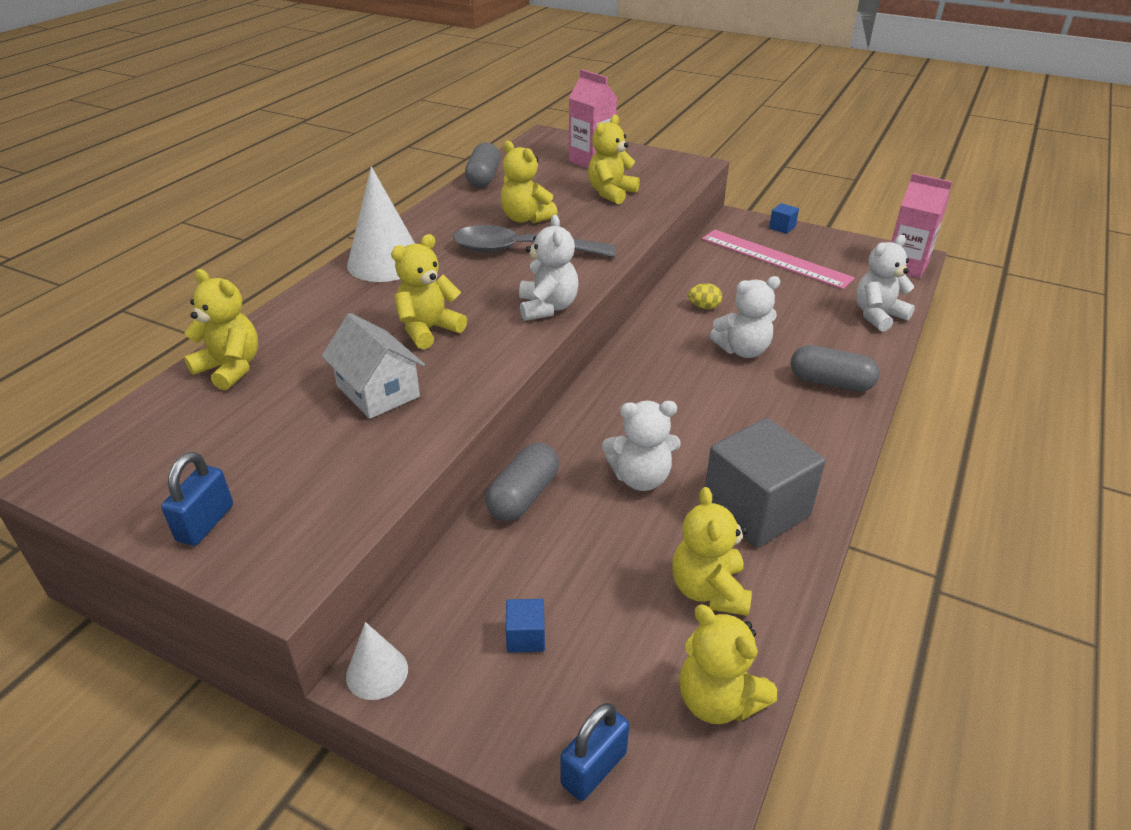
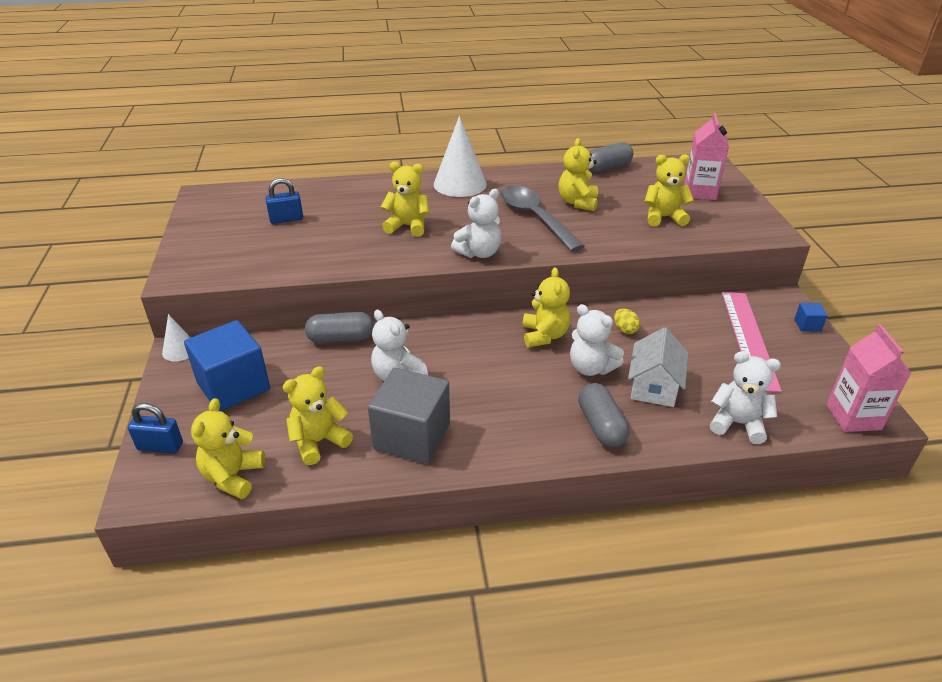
camera: 55 degrees right, 0 degrees up
blue padlock [161,452,233,546] -> blue padlock moved to [265,178,303,224]
yellow teddy bear [184,269,258,390] -> yellow teddy bear moved to [522,267,570,348]
white house [321,313,425,419] -> white house moved to [628,327,688,407]
blue cube [506,599,545,653] -> blue cube [184,320,270,411], size x2.43

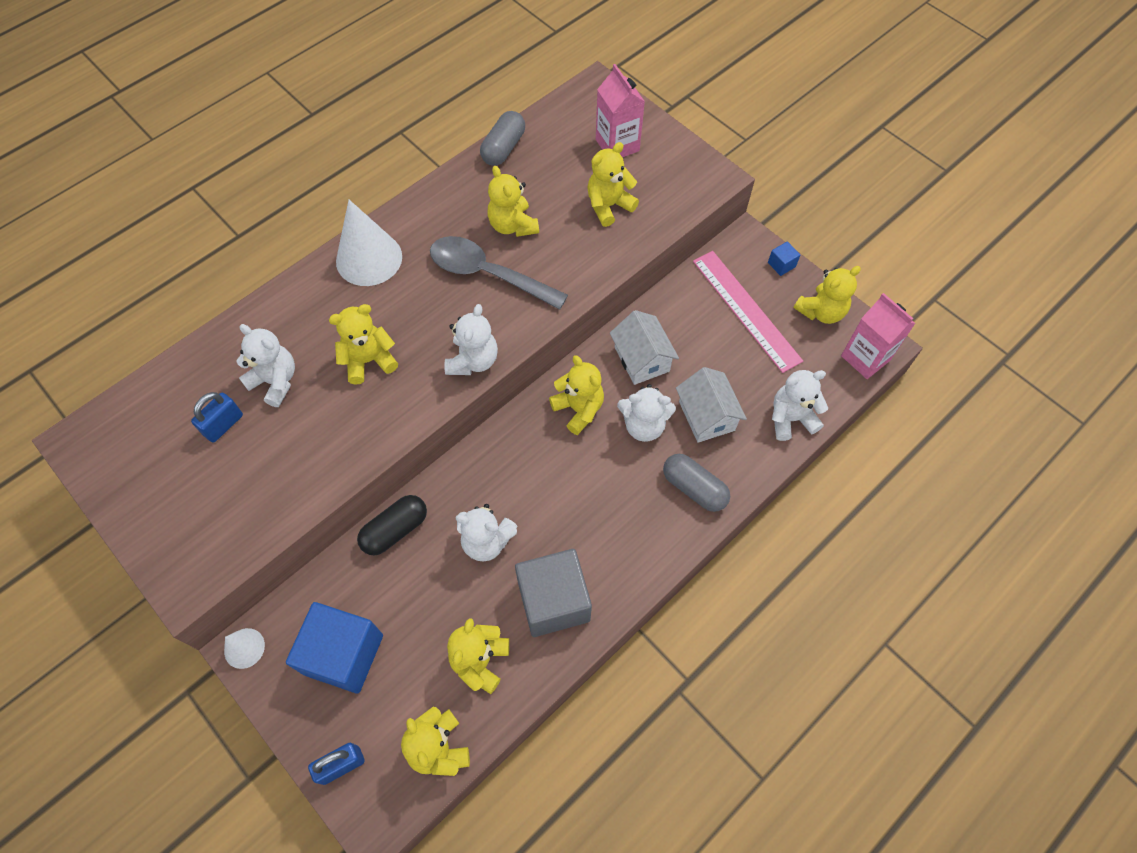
camera: 35 degrees left, 25 degrees up
grey capsule [305,312,374,343] -> black capsule [357,495,427,556]
yellow egg [614,309,640,334] -> white house [610,310,679,385]
none -> white teddy bear [236,324,295,407]
none -> yellow teddy bear [794,266,861,324]

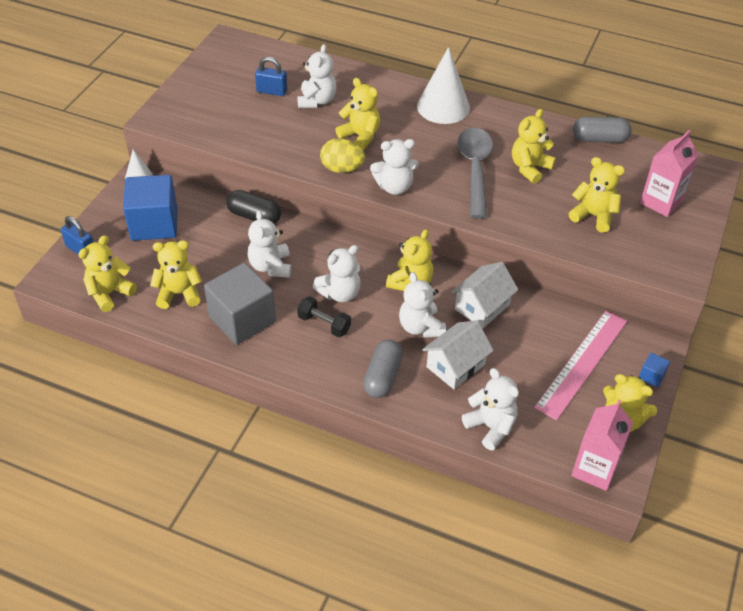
camera: 65 degrees right, 15 degrees down
none -> black dumbbell [297,296,351,337]
none -> white teddy bear [313,245,361,302]
none -> yellow egg [320,138,365,173]

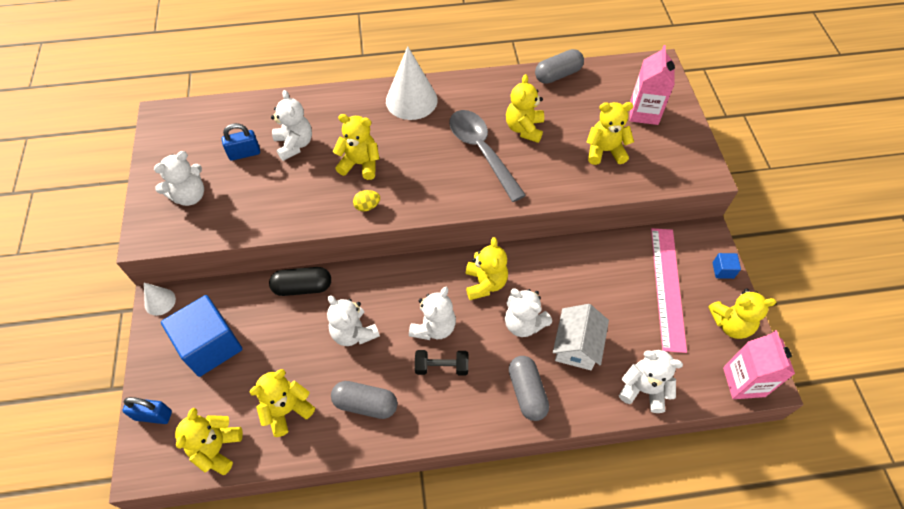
camera: 30 degrees left, 10 degrees up
grey cube [204,262,276,345] -> grey capsule [331,381,398,419]
yellow egg [320,138,365,173] -> yellow egg [353,190,380,211], size x0.59
white teddy bear [370,139,419,195] -> white teddy bear moved to [154,151,204,206]
white house [451,262,518,328] -> none

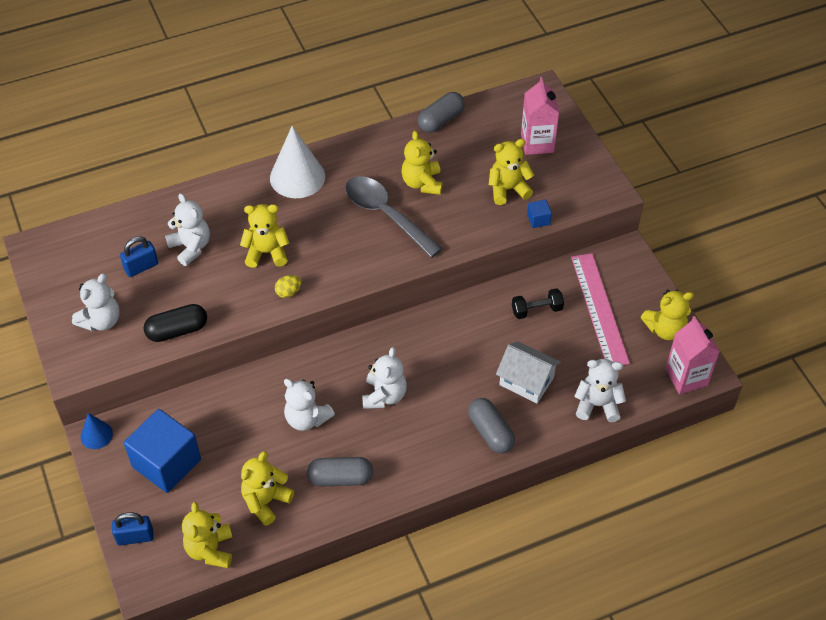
camera: 15 degrees left, 5 degrees down
white cone [144,283,176,316] -> blue cone [81,413,113,449]
black capsule [269,267,331,296] -> black capsule moved to [144,304,207,342]
black dumbbell [415,350,468,376] -> black dumbbell moved to [512,288,564,319]
yellow teddy bear [466,237,508,300] -> none
white teddy bear [505,289,552,337] -> none
white house [553,304,609,370] -> white house turned 60 degrees counterclockwise [496,341,561,403]
blue cube [712,253,741,279] -> blue cube moved to [527,199,552,228]

